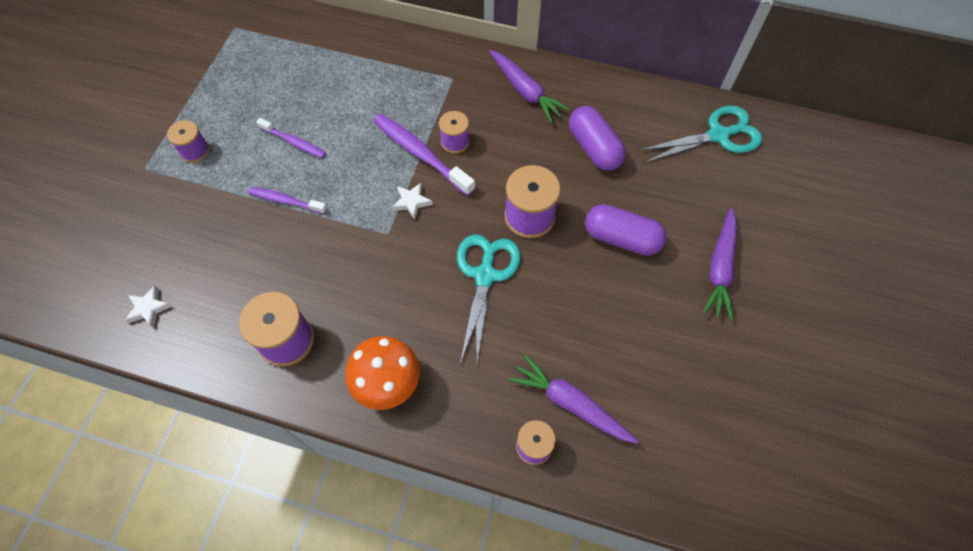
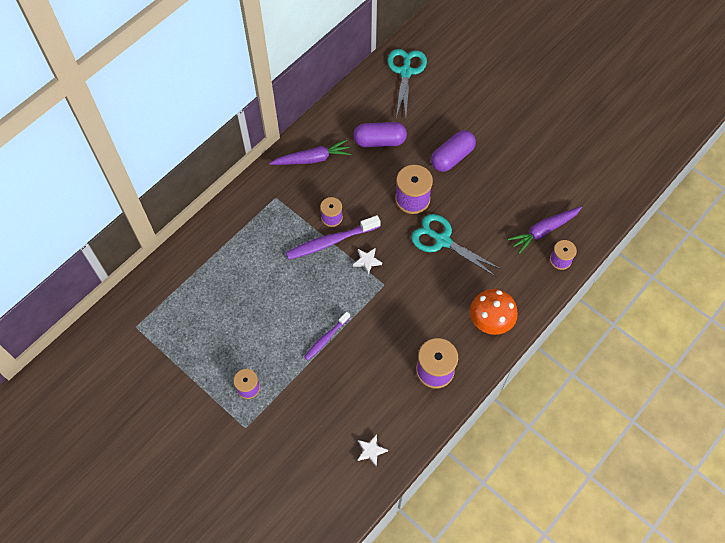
camera: 65 degrees left, 0 degrees up
purple toothbrush [256,118,326,158] -> none
purple carrot [703,208,736,321] -> none

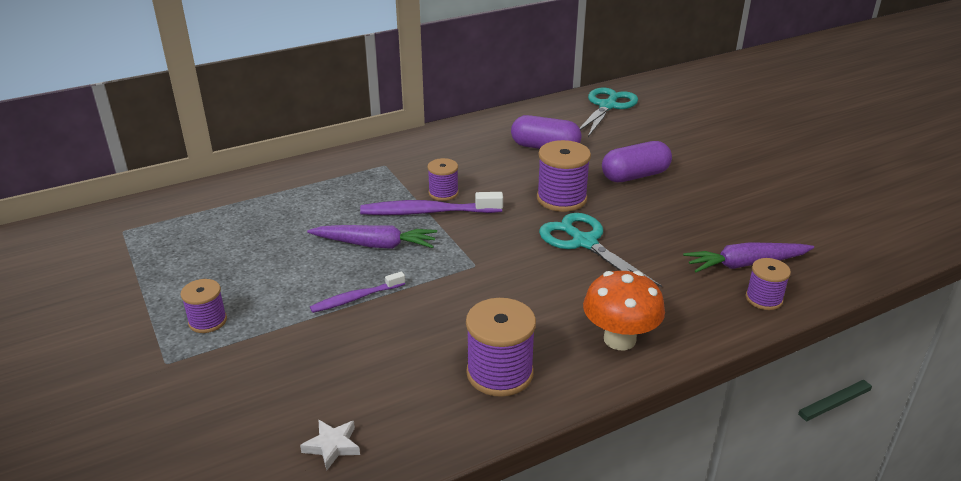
camera: 20 degrees right, 30 degrees down
purple carrot [269,140,351,165] -> purple carrot moved to [307,225,437,249]
white star [353,248,382,275] -> none

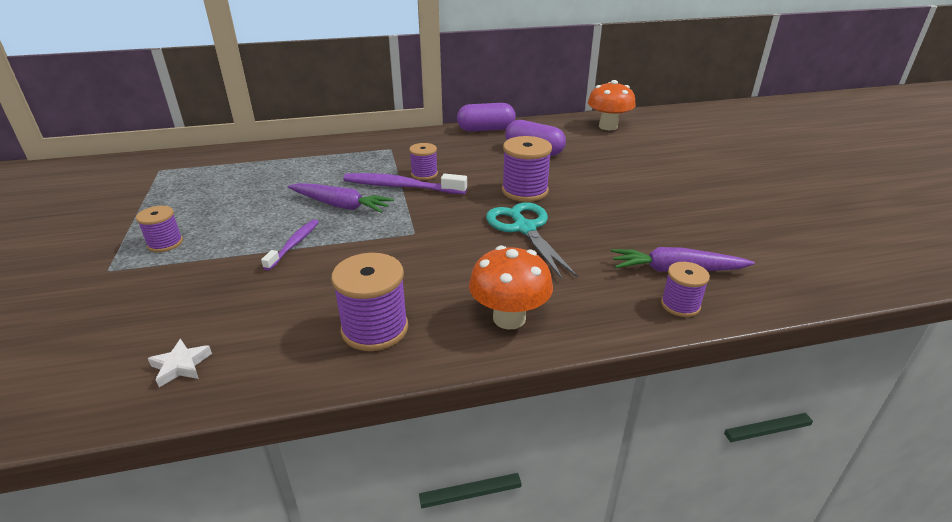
camera: 15 degrees right, 0 degrees up
purple toothbrush [310,271,405,313] -> purple toothbrush turned 120 degrees clockwise [261,219,319,270]
turquoise scissors [580,88,638,137] -> orange mushroom [588,80,636,130]
purple capsule [602,141,672,182] -> purple capsule moved to [457,103,516,132]

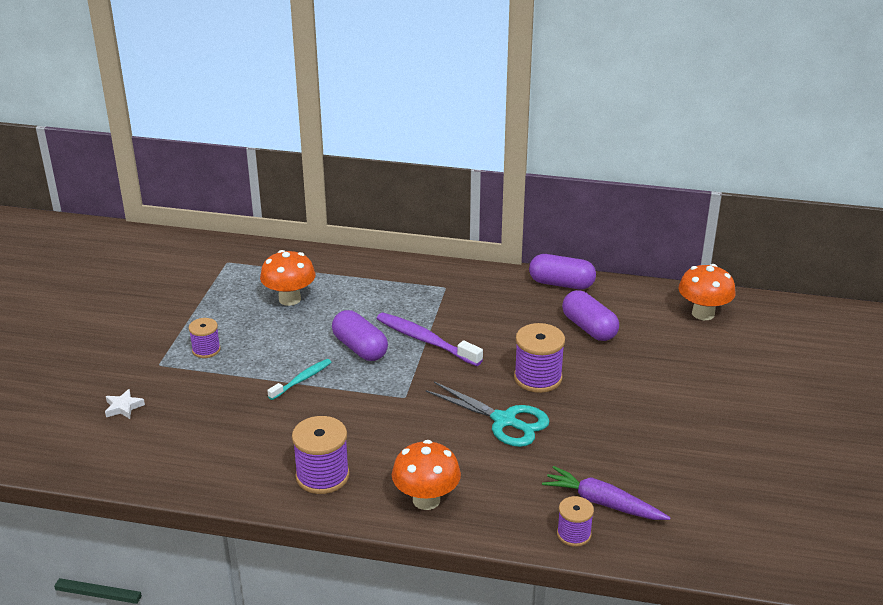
camera: 25 degrees right, 0 degrees up
white star [148,339,212,387] -> white star moved to [105,389,145,419]
purple toothbrush [261,219,319,270] -> turquoise toothbrush [267,359,332,400]
purple carrot [288,183,394,213] -> purple capsule [332,310,388,361]
purple spool [409,143,438,180] -> none
turquoise scissors [486,202,578,279] -> turquoise scissors turned 120 degrees clockwise [426,382,549,447]
none -> orange mushroom [260,250,316,306]

